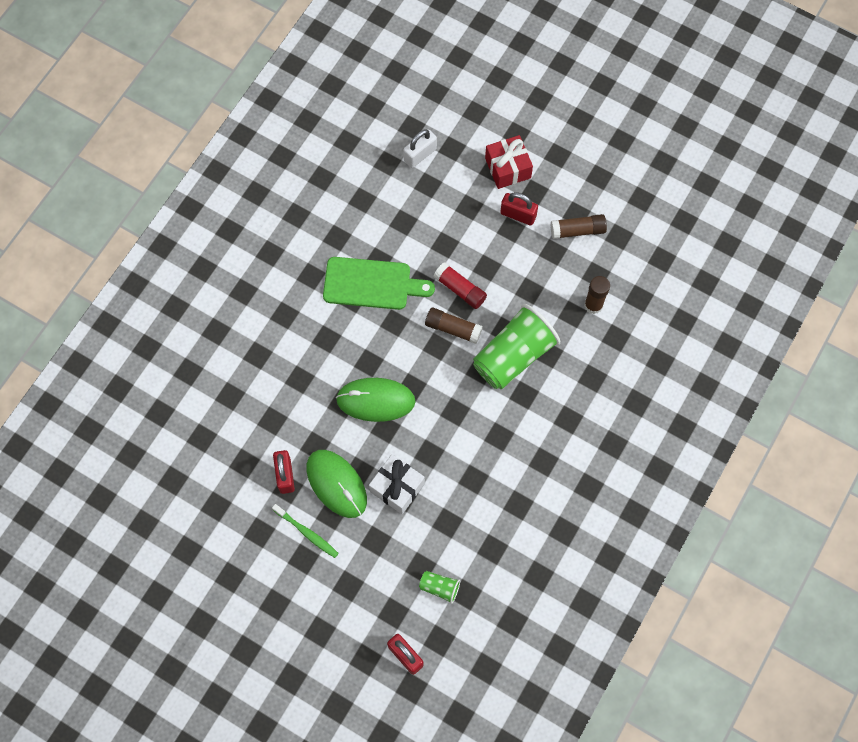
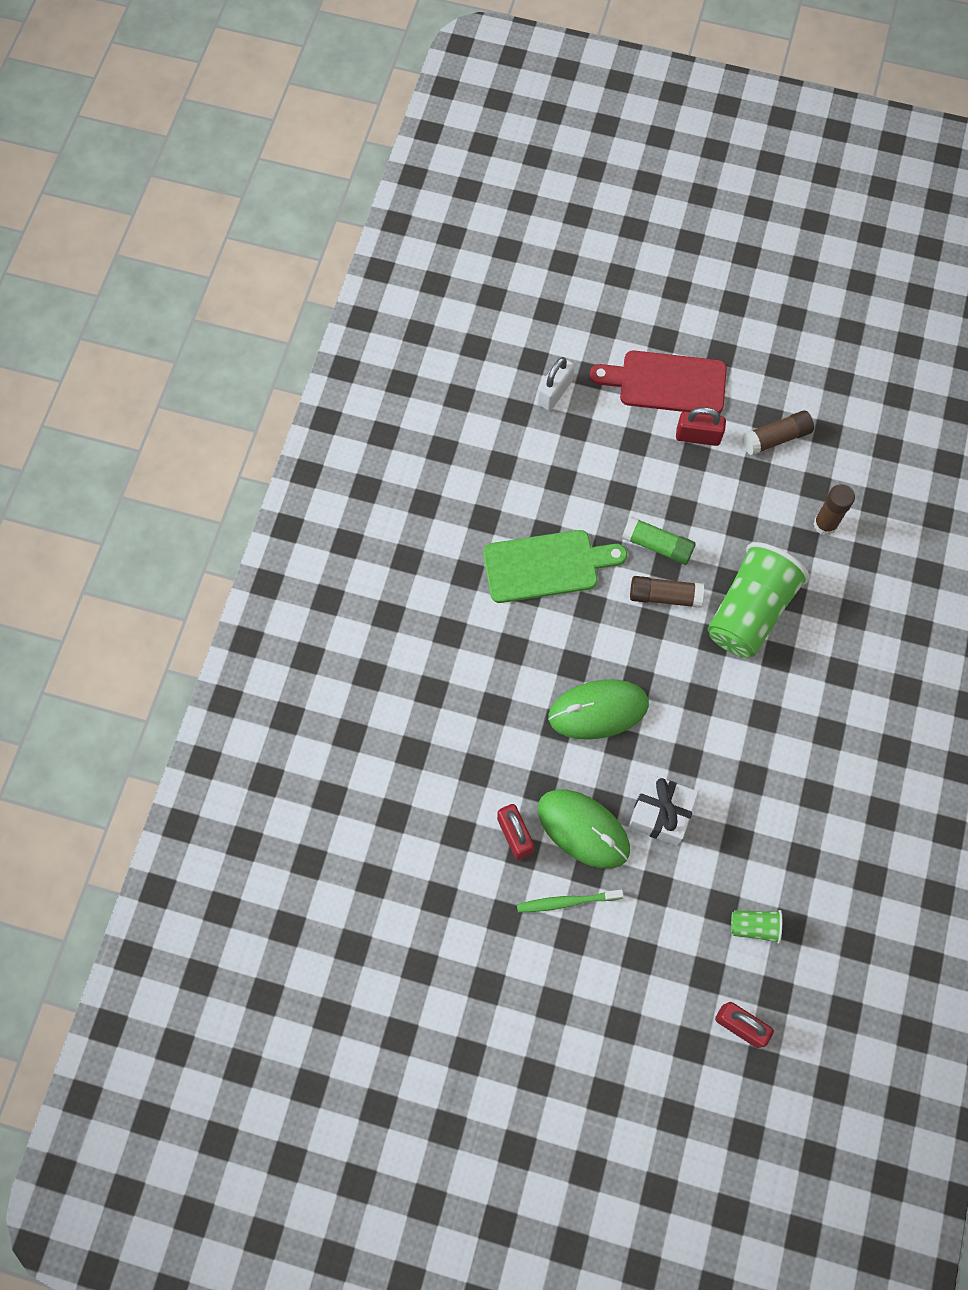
camera: 15 degrees left, 0 degrees up
green toothbrush [272,504,339,558] -> green toothbrush turned 150 degrees clockwise [517,890,624,912]
red glue stick [434,263,487,309] -> green glue stick [622,516,696,565]
red gift [485,135,533,189] -> red cutting board [590,351,727,414]

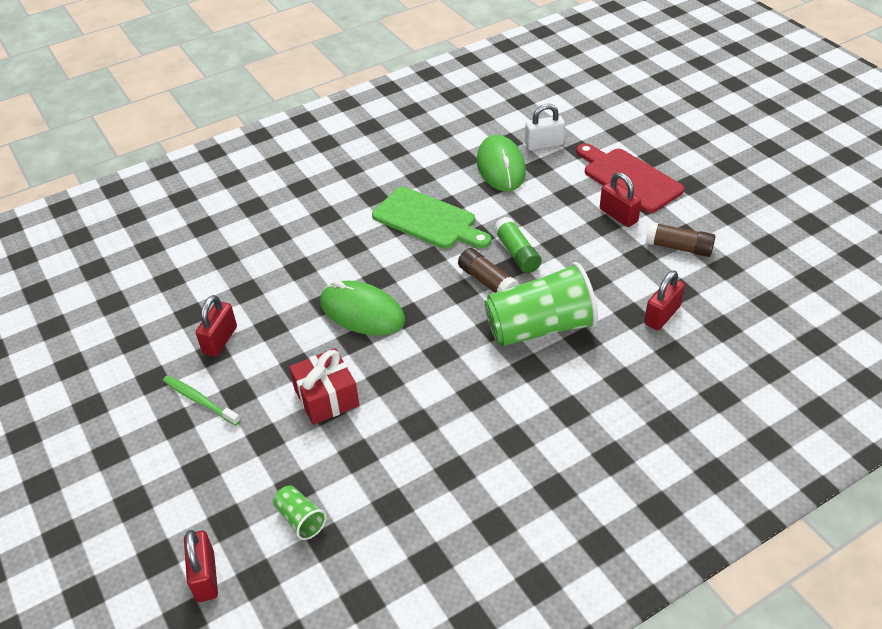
camera: 45 degrees right, 25 degrees down
green mouse [538,789,630,869] -> green mouse moved to [477,135,526,191]
white gift [628,774,698,846] -> red gift [289,348,359,425]
brown glue stick [813,484,855,536] -> red padlock [644,270,685,330]

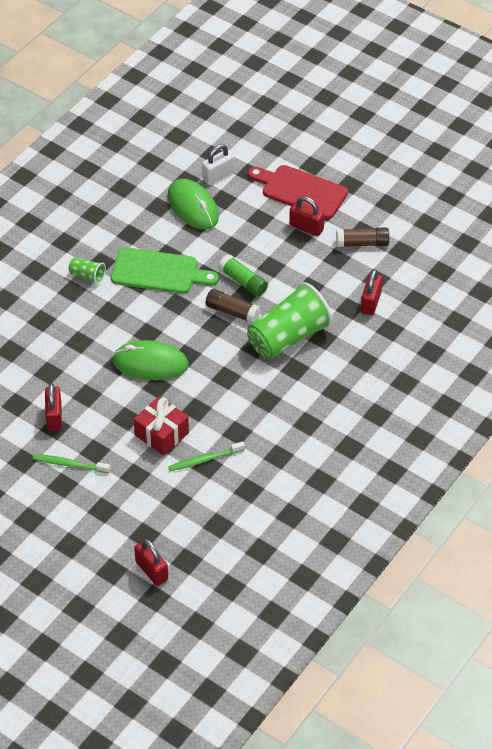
camera: 25 degrees left, 5 degrees up
green cup [273,485,327,540] -> green cup moved to [69,257,106,284]
none -> green toothbrush [168,441,245,471]

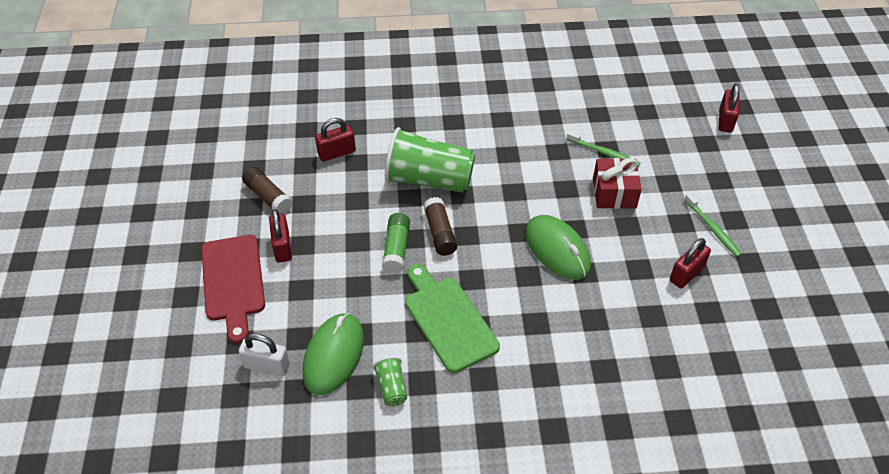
camera: 130 degrees left, 0 degrees up
green cup [69,257,106,284] -> green cup moved to [373,356,407,406]

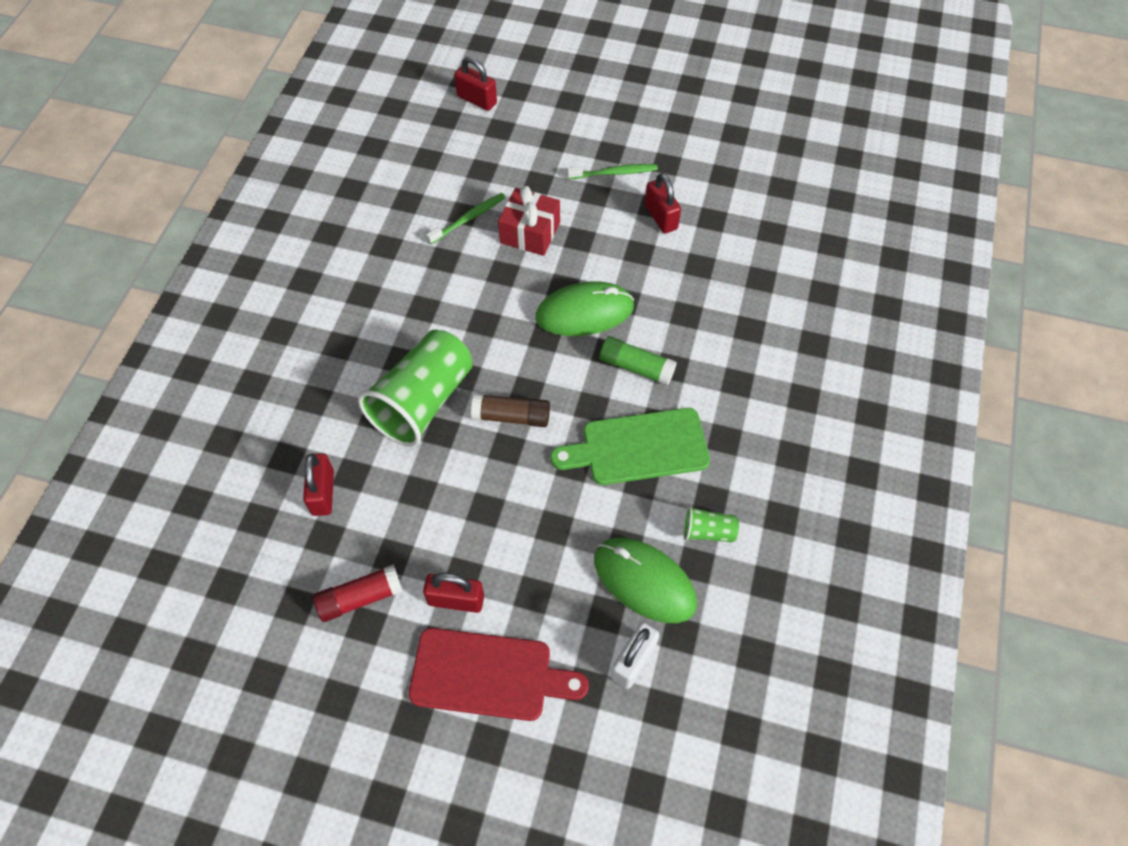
camera: 70 degrees left, 10 degrees up
brown glue stick [242,167,293,214] -> red glue stick [313,565,403,622]
green glue stick [382,213,410,273] -> green glue stick moved to [599,336,677,386]

